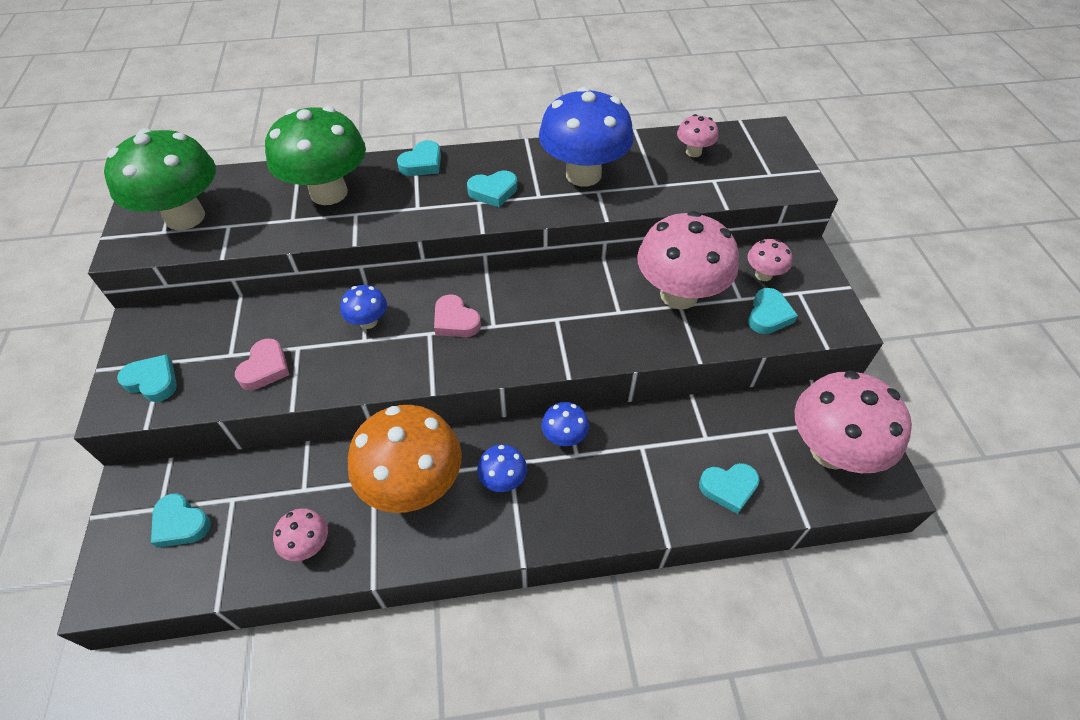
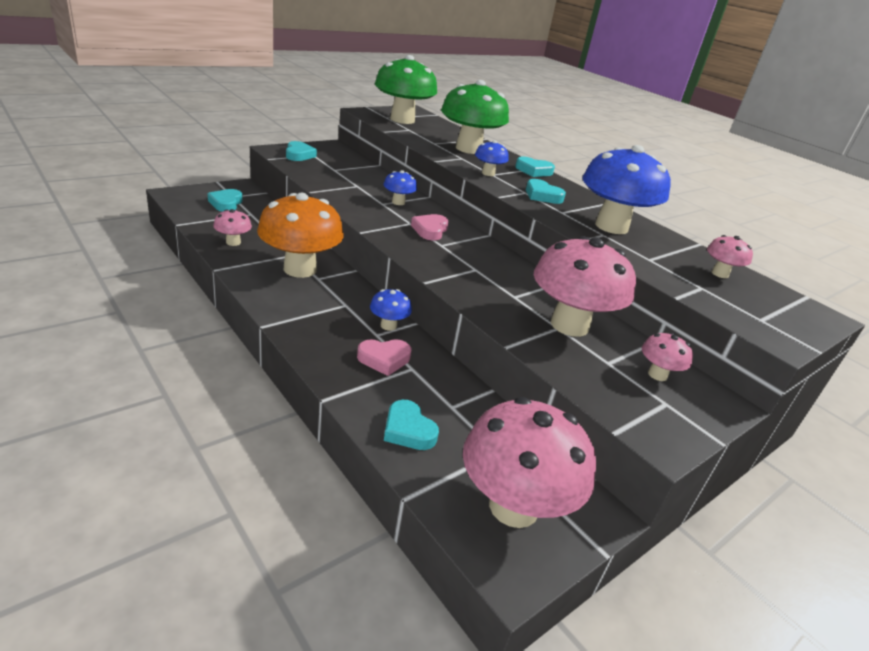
camera: 55 degrees right, 20 degrees down
pink heart [235,338,289,390] -> pink heart moved to [357,339,411,376]
blue mushroom [477,444,527,492] -> blue mushroom moved to [475,140,509,176]
turquoise heart [748,288,798,334] -> none

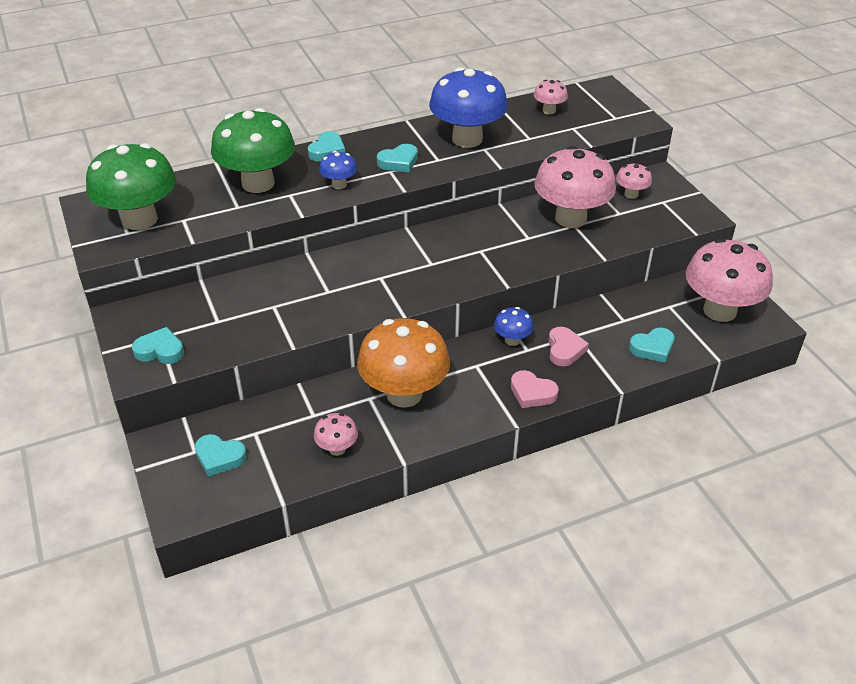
camera: 70 degrees left, 10 degrees up
blue mushroom [384,170,417,205] -> none
pink heart [411,214,449,240] -> pink heart moved to [511,370,559,408]

